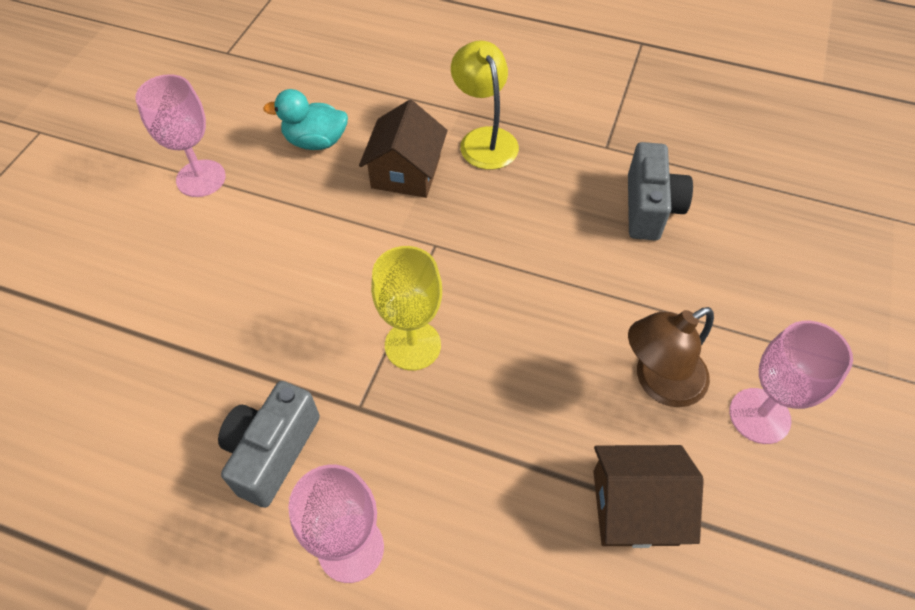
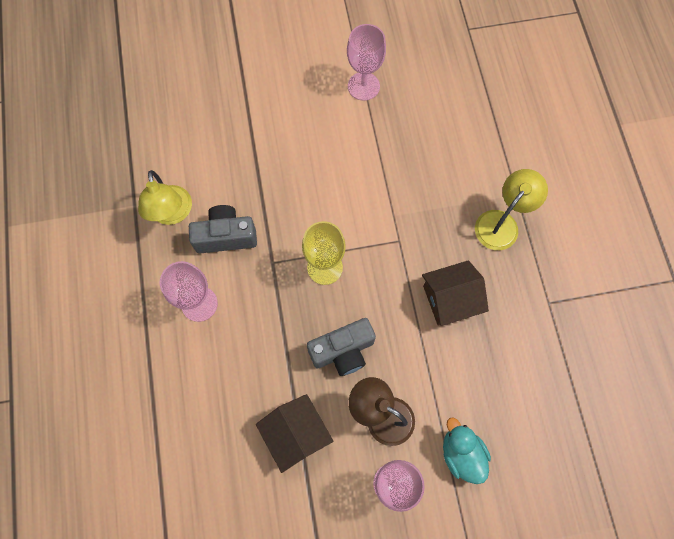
camera: 60 degrees right, 15 degrees up
turquoise duck [263,89,348,150] -> turquoise duck moved to [443,417,491,484]
brown house [359,100,448,198] -> brown house moved to [422,260,489,326]
grey camera [628,142,693,241] -> grey camera moved to [307,318,376,376]
none -> yellow lamp [138,170,192,225]

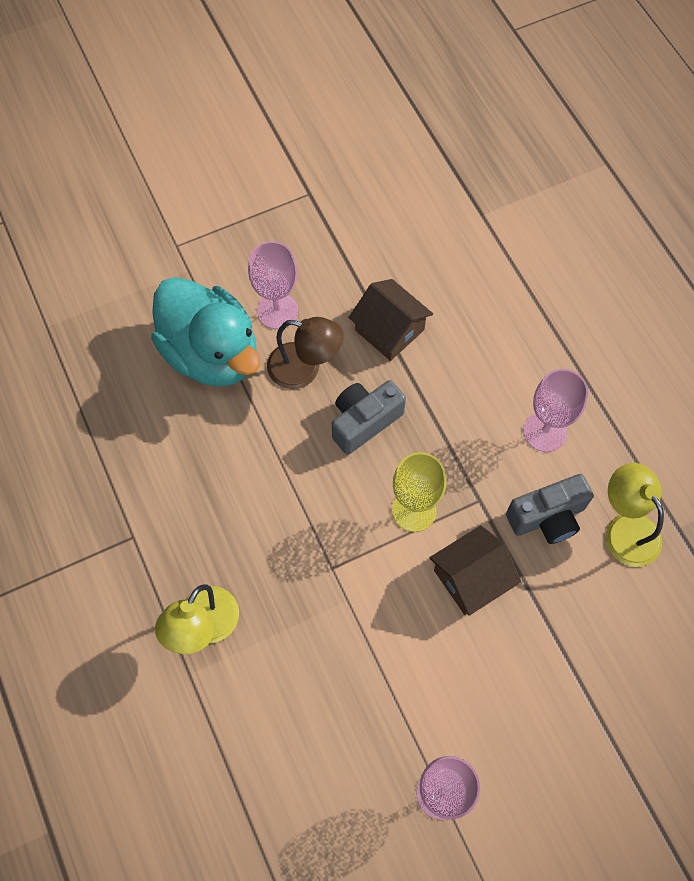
camera: 165 degrees right, 5 degrees down
brown house [422,260,489,326] -> brown house moved to [429,525,521,616]
turquoise duck [443,417,491,484] -> turquoise duck [151,277,260,387], size x1.98

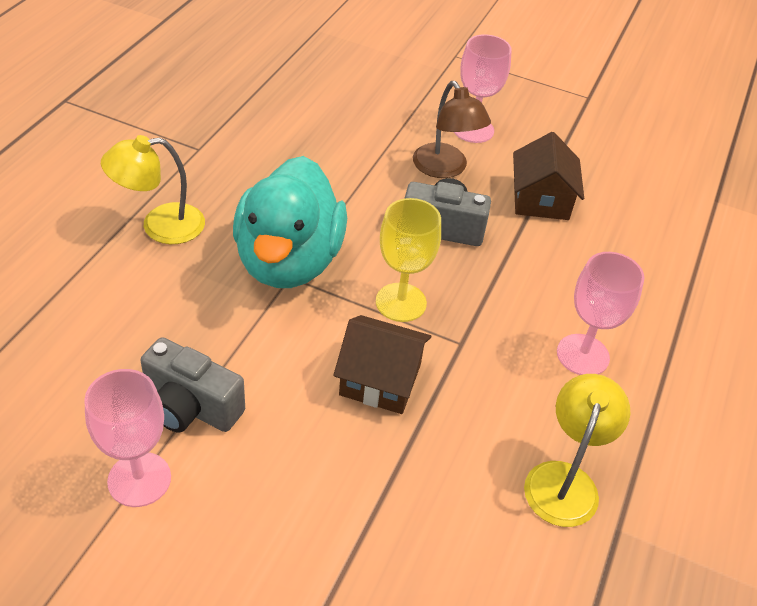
camera: 45 degrees right, 20 degrees down
turquoise duck [151,277,260,387] -> turquoise duck moved to [233,156,347,288]
grey camera [506,474,593,544] -> grey camera moved to [140,337,245,432]

